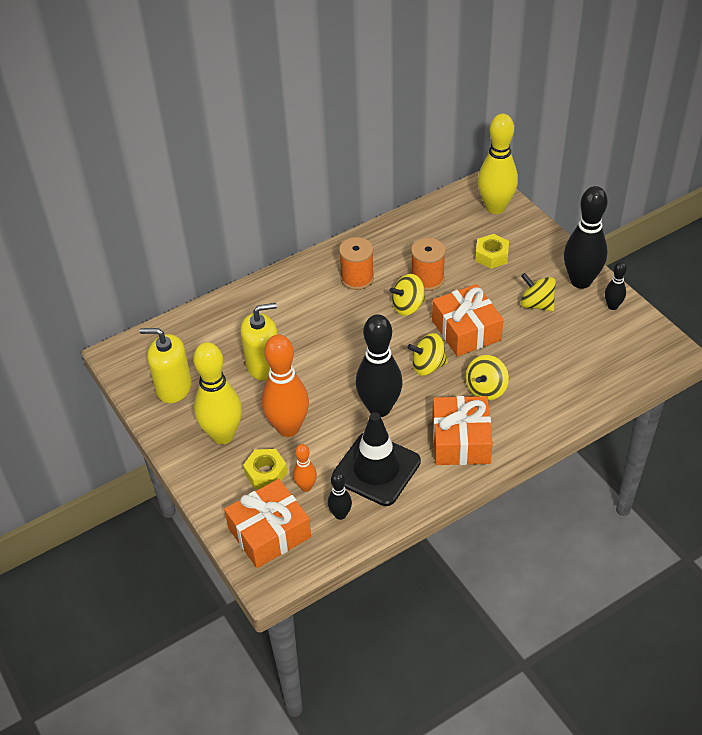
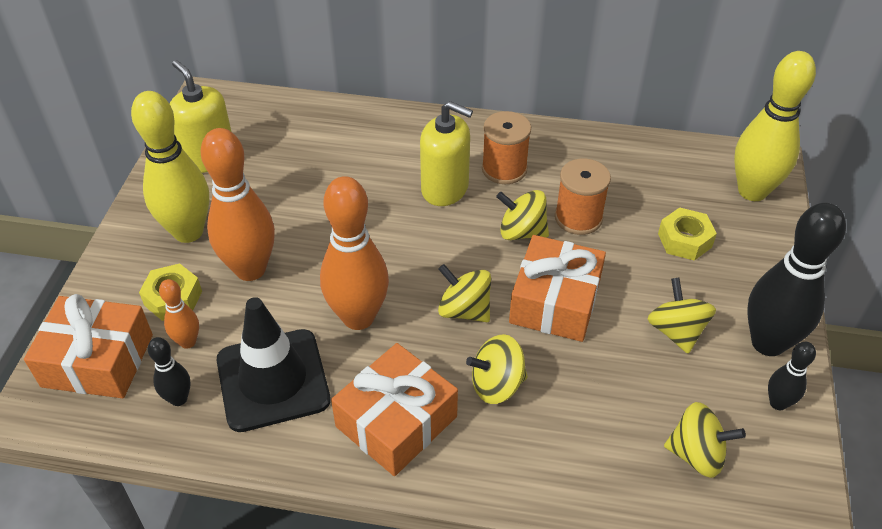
camera: 40 degrees right, 0 degrees up
yellow soap dispenser [241,303,278,381] -> yellow soap dispenser moved to [420,101,473,206]
black bowling pin [356,314,403,417] -> orange bowling pin [320,176,389,330]
none -> yellow spinning top [664,402,746,478]

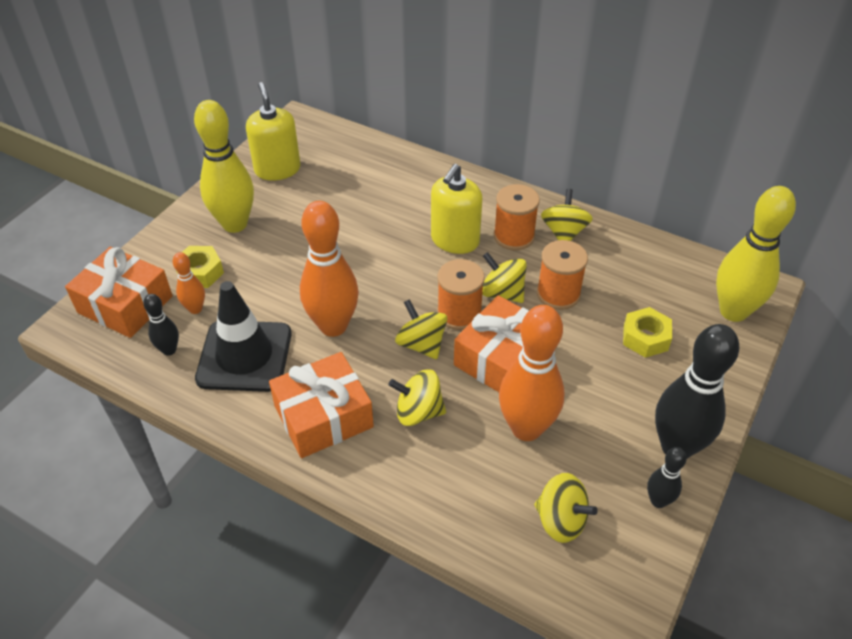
camera: 20 degrees right, 0 degrees up
orange bowling pin [201,128,275,281] -> orange bowling pin moved to [499,305,564,441]
yellow soap dispenser [420,101,473,206] -> yellow soap dispenser turned 75 degrees clockwise [431,164,482,254]
yellow spinning top [648,278,716,354] -> yellow spinning top moved to [541,189,593,241]
none -> orange spool [437,259,485,330]

